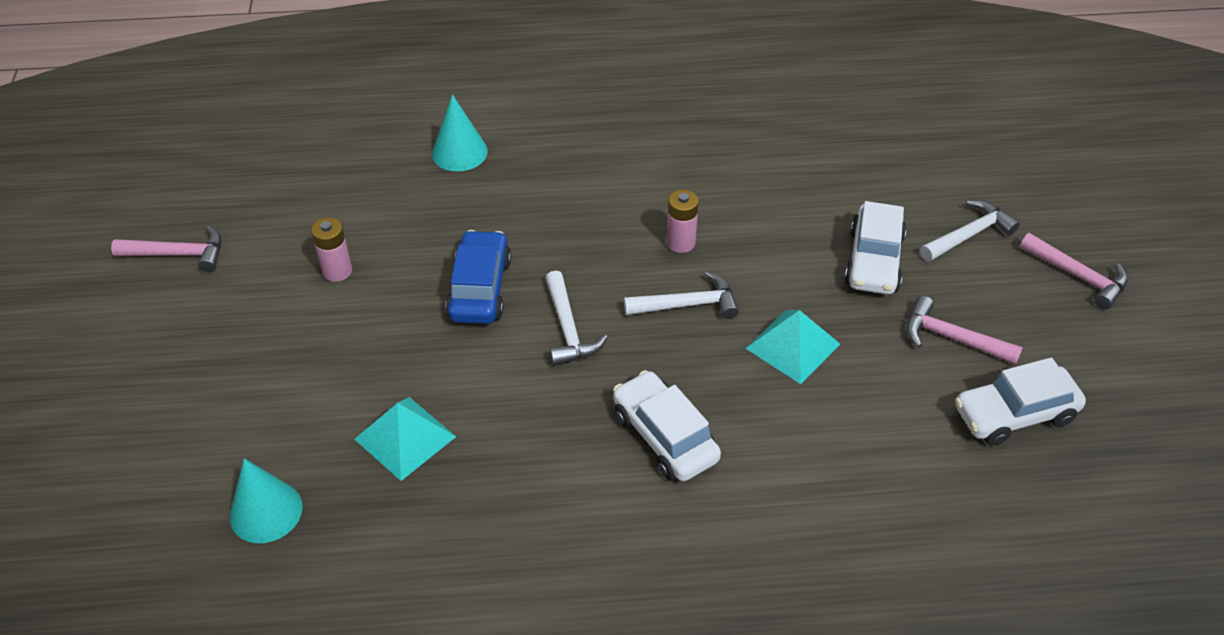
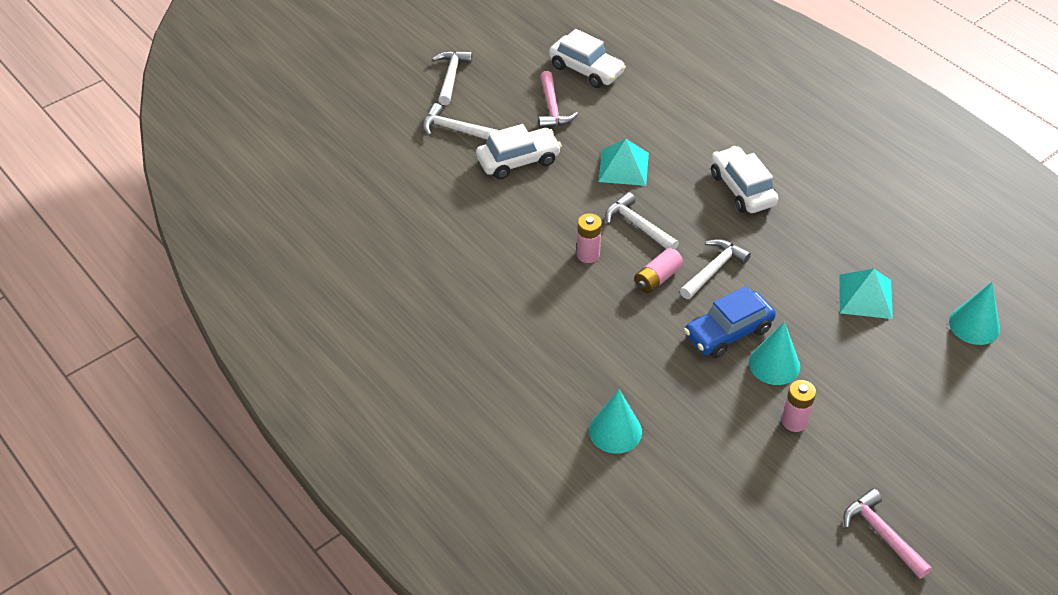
camera: 125 degrees left, 0 degrees up
white car [613,370,721,481] -> white car turned 135 degrees clockwise [711,146,778,213]
pink hammer [1020,233,1128,310] -> white hammer [432,51,473,105]
none -> pink battery [634,248,683,293]
none -> turquoise cone [749,322,800,385]

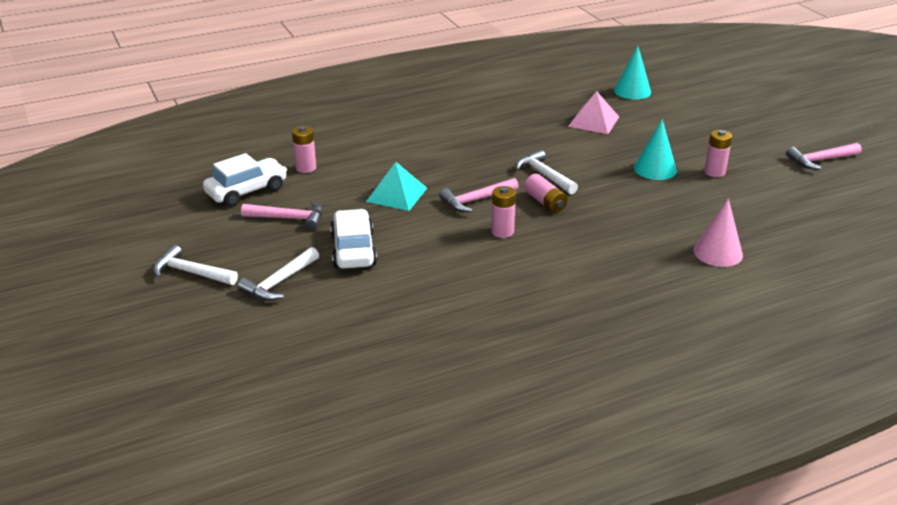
camera: 75 degrees left, 15 degrees down
turquoise cone [589,390,642,454] -> pink cone [694,198,743,267]
white hammer [605,192,679,249] -> pink hammer [439,178,519,212]
blue car [684,286,776,358] -> none
white car [711,146,778,213] -> none
turquoise pyramid [839,269,893,319] -> pink pyramid [568,91,619,134]
none -> pink battery [292,126,316,173]

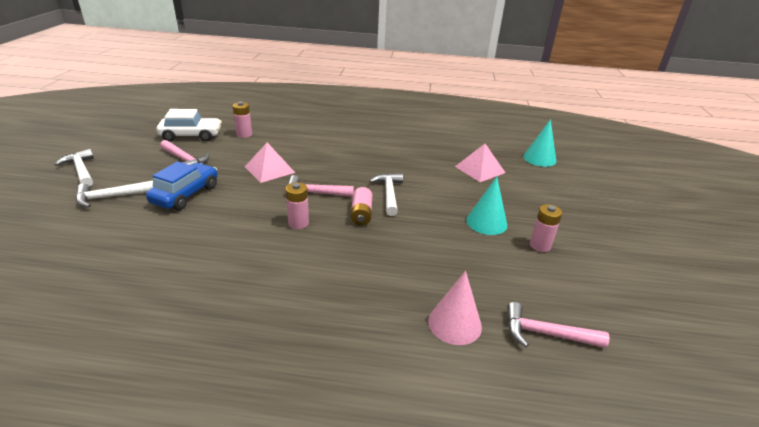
camera: 30 degrees right, 0 degrees up
white car [330,209,377,269] -> blue car [146,161,218,210]
turquoise pyramid [366,162,427,211] -> pink pyramid [245,143,295,183]
pink hammer [786,143,861,170] -> pink hammer moved to [507,302,609,348]

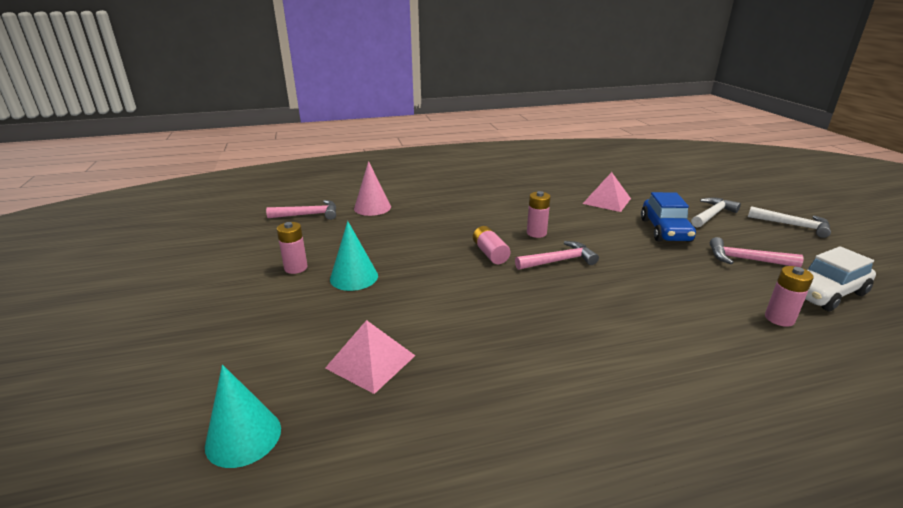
camera: 160 degrees right, 5 degrees down
pink pyramid [245,143,295,183] -> pink pyramid moved to [583,172,631,212]
white hammer [369,173,403,216] -> none

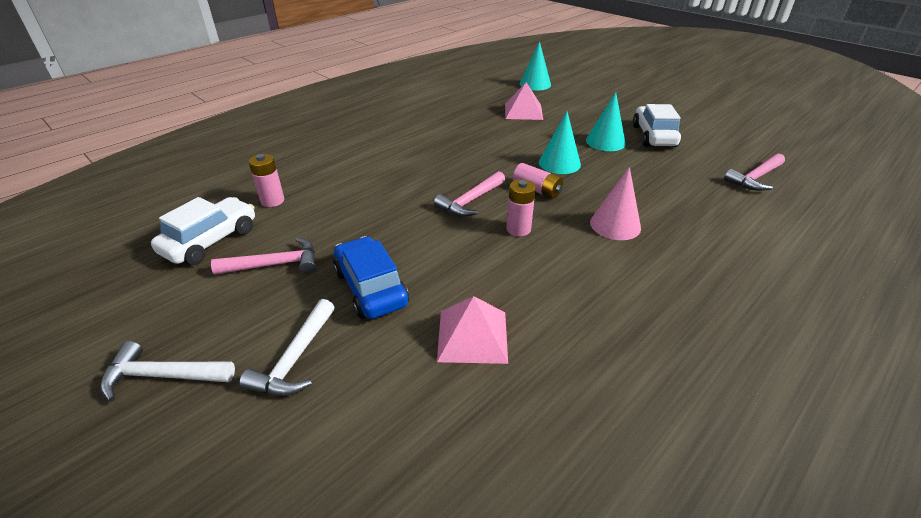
camera: 150 degrees right, 10 degrees up
pink battery [277,222,308,274] -> white car [633,104,681,147]
pink cone [354,161,391,216] -> pink cone moved to [590,167,641,240]
none -> turquoise cone [539,111,581,174]

